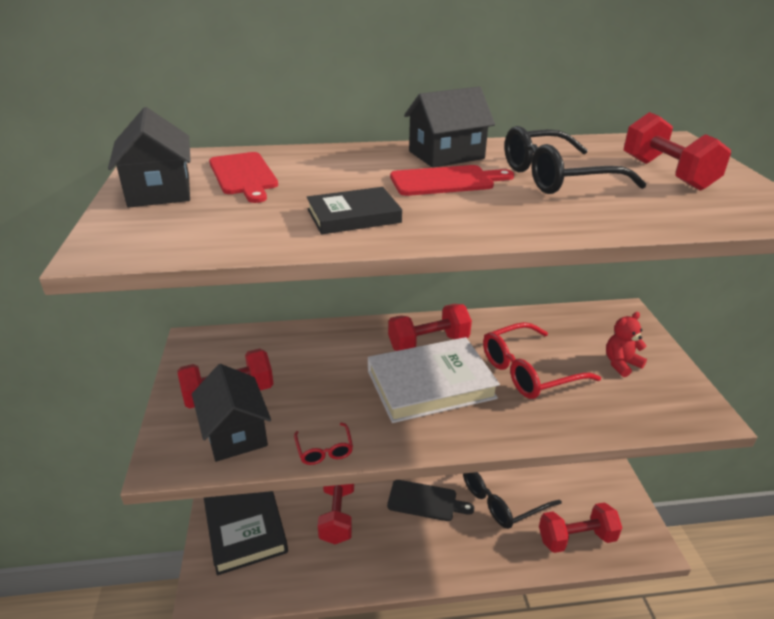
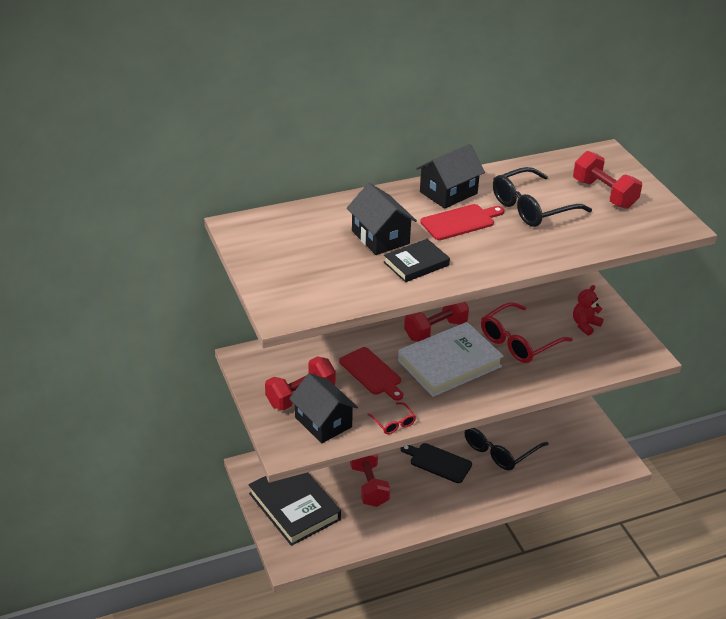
camera: 15 degrees left, 5 degrees up
black house [108,107,191,208] -> black house moved to [347,183,417,255]
red cutting board [209,152,278,203] -> red cutting board moved to [339,347,403,401]
black cutting board [387,480,474,521] -> black cutting board turned 150 degrees counterclockwise [401,443,472,483]
red dumbbell [539,502,622,553] -> none

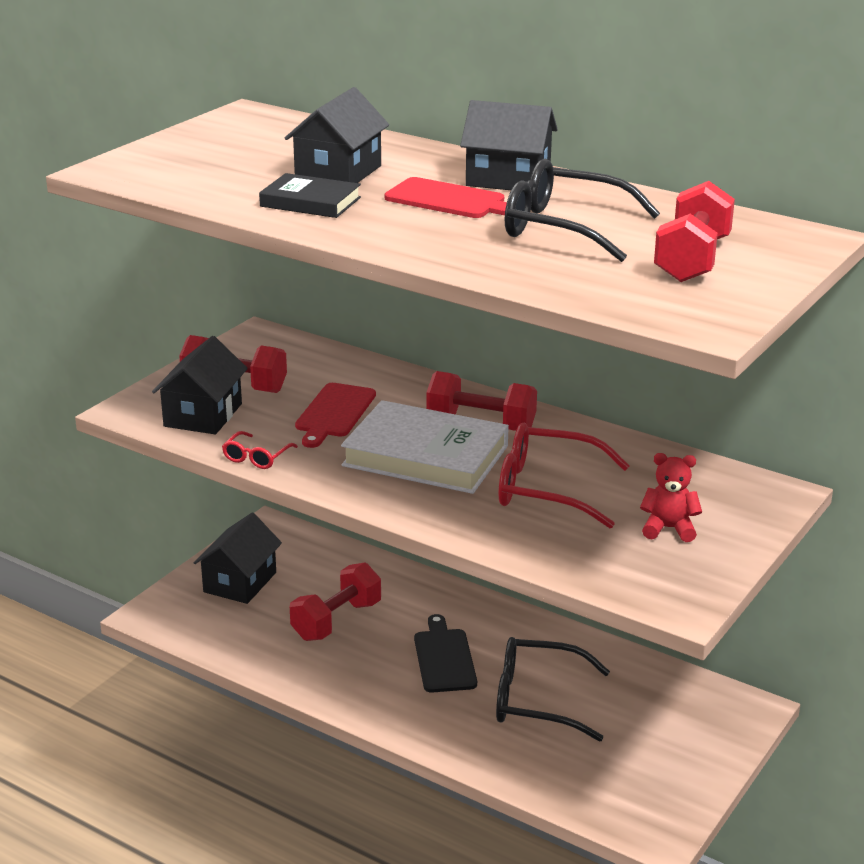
camera: 55 degrees right, 10 degrees down
black book [248,472,341,546] -> black house [194,513,282,604]

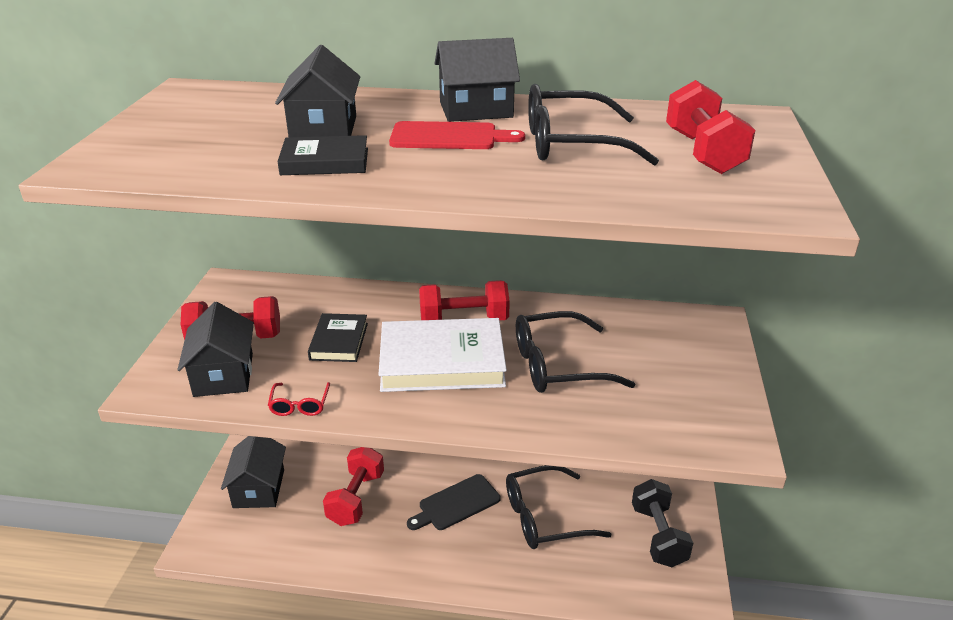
camera: 25 degrees left, 5 degrees up
red cutting board [295,383,376,448] -> black book [308,313,368,362]
black cutting board [414,614,477,693] -> black cutting board turned 90 degrees counterclockwise [407,474,501,530]
red glasses [499,423,630,528] -> black glasses [516,311,635,393]
red teddy bear [640,453,702,542] -> none
none -> black dumbbell [632,479,693,567]

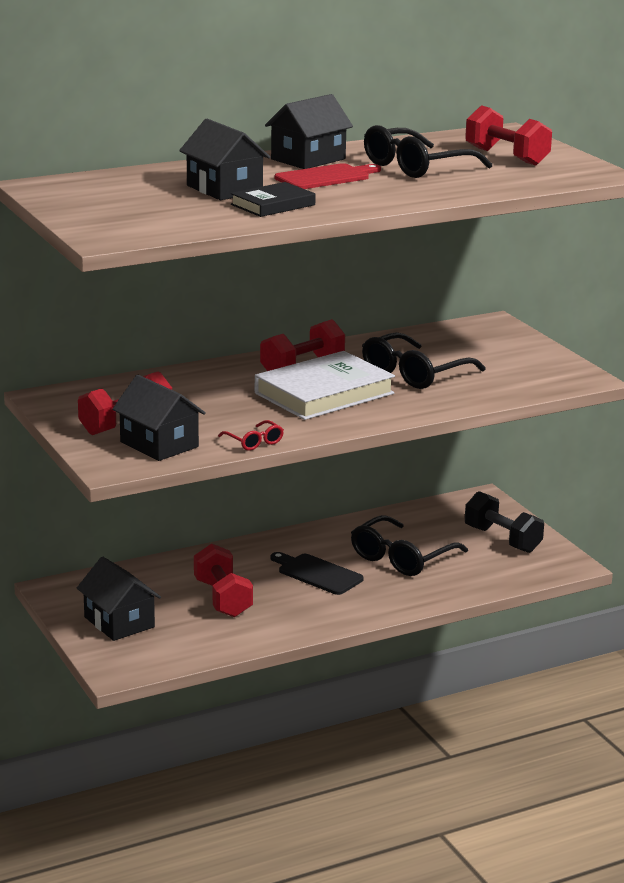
camera: 35 degrees left, 10 degrees down
black book [308,313,368,362] -> none
black cutting board [407,474,501,530] -> black cutting board turned 105 degrees clockwise [270,552,364,595]

